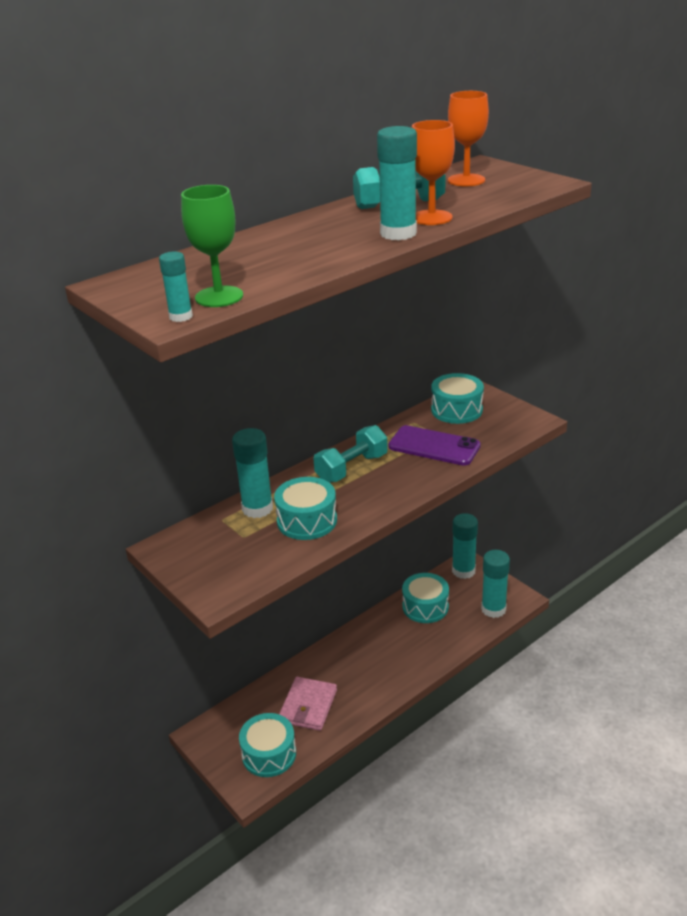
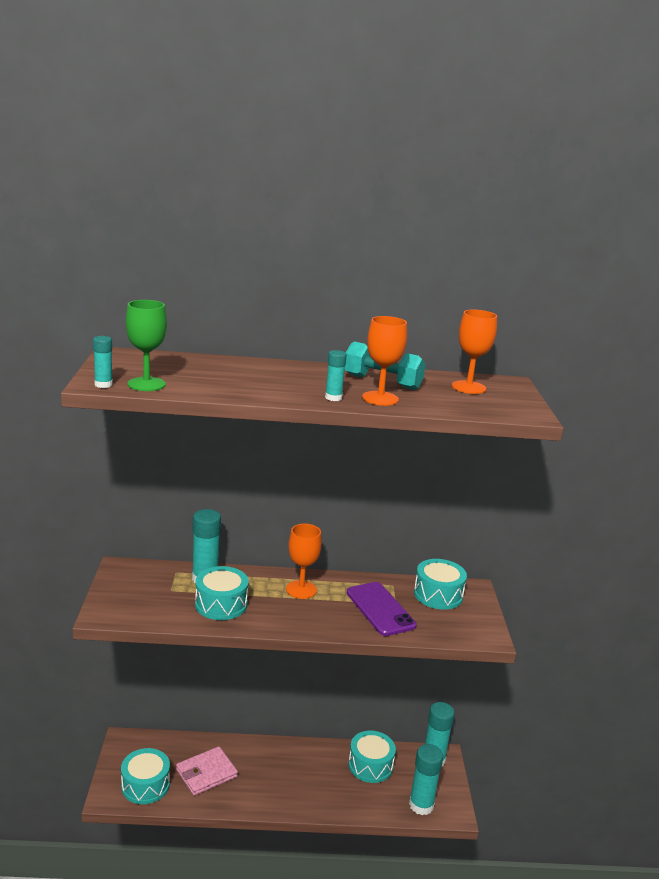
camera: 35 degrees right, 10 degrees down
turquoise dumbbell [313,425,388,483] -> orange goblet [286,524,322,599]
turquoise glue stick [377,126,417,240] -> turquoise glue stick [325,350,347,401], size x0.55

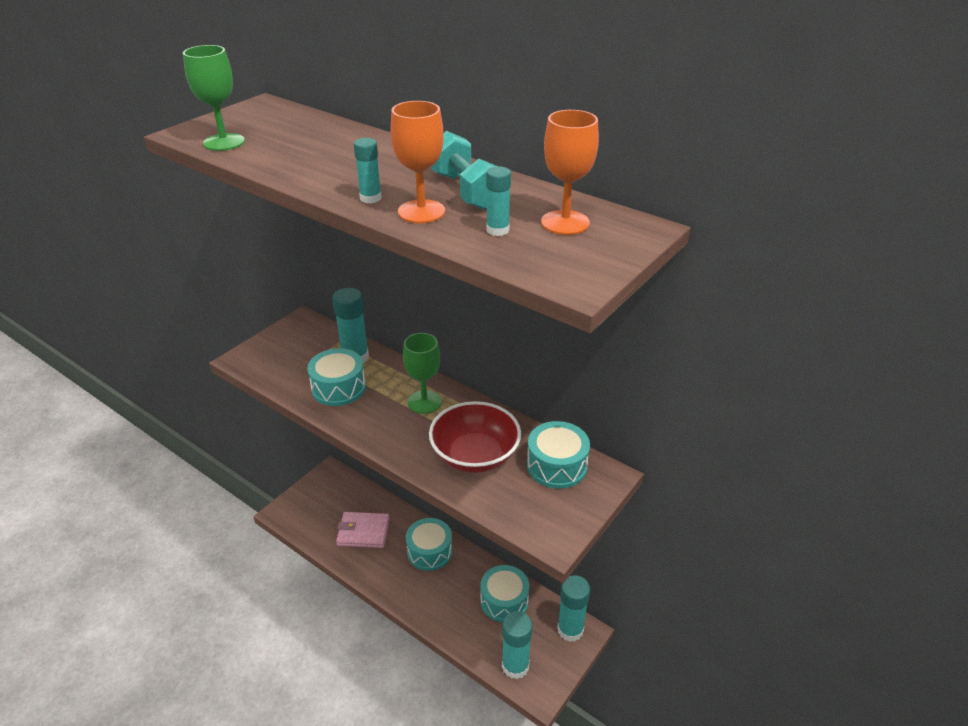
camera: 40 degrees right, 15 degrees up
turquoise glue stick [93,336,113,388] -> turquoise glue stick moved to [486,166,511,236]
turquoise drum [121,748,170,804] -> turquoise drum moved to [406,518,452,571]
orange goblet [286,524,322,599] -> green goblet [403,333,442,414]
purple phone [347,582,417,636] -> red bowl [429,401,521,473]

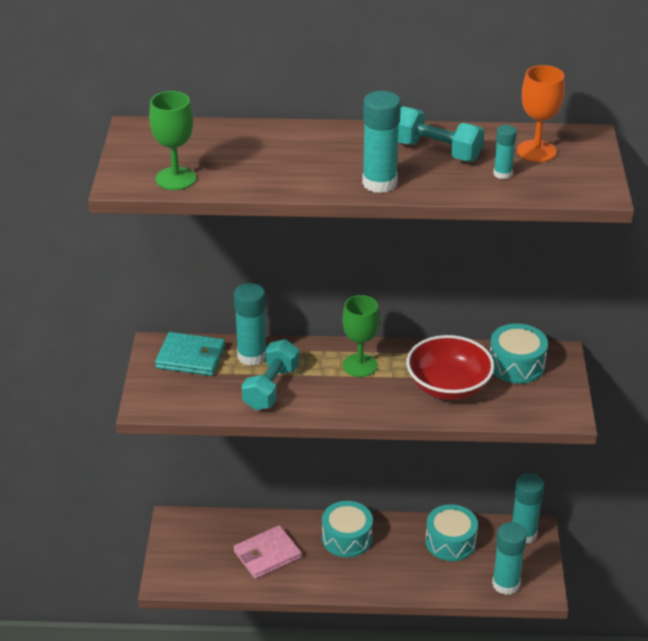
camera: 35 degrees left, 0 degrees up
turquoise drum [307,348,366,406] -> turquoise dumbbell [242,339,299,410]
turquoise glue stick [354,138,382,203] -> turquoise glue stick [362,91,401,193], size x1.83
orange goblet [390,101,445,223] -> none
none -> turquoise wallet [155,332,225,376]

